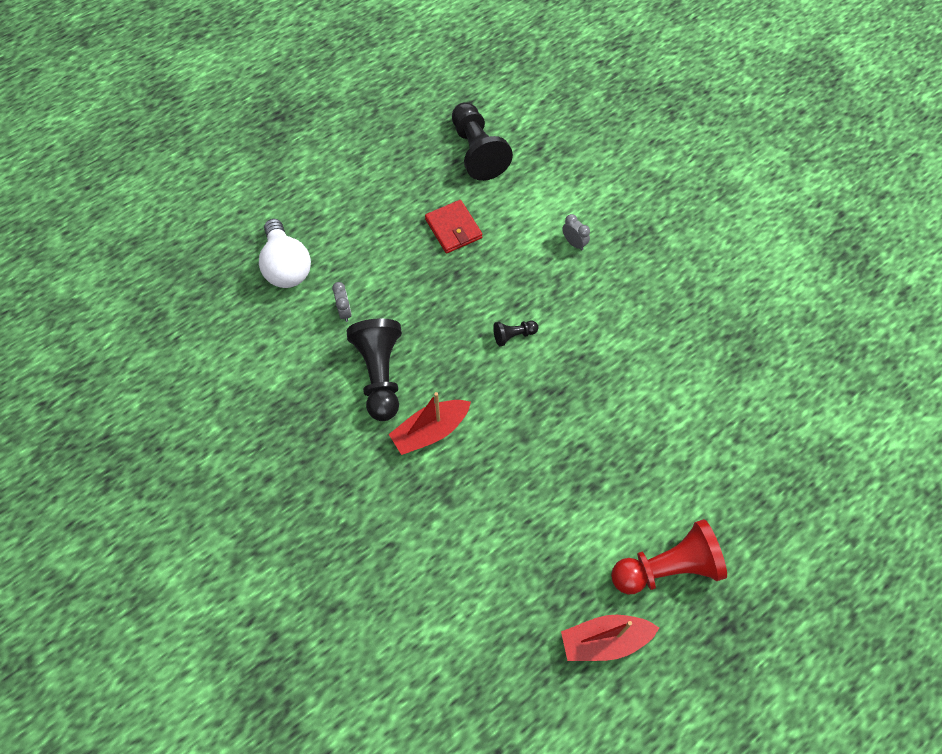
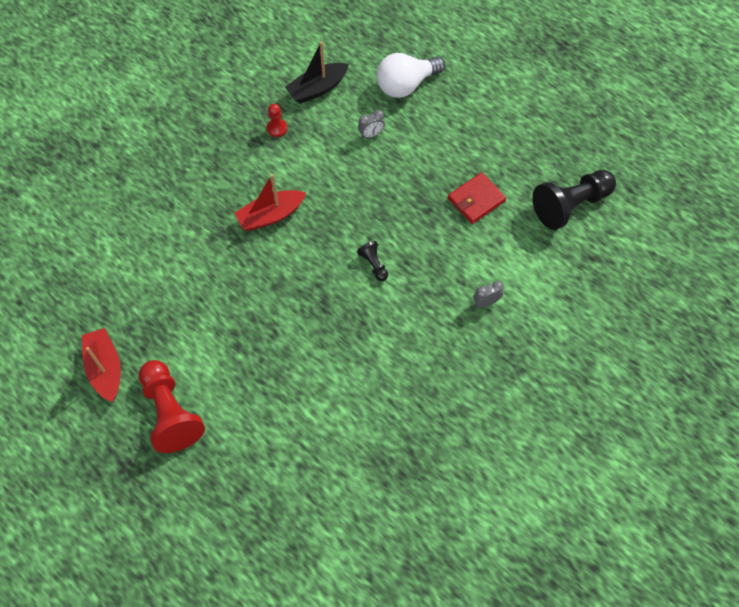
camera: 80 degrees right, 0 degrees up
black pawn [346,318,402,421] -> none
red boat [389,392,471,455] -> red boat turned 75 degrees counterclockwise [235,174,306,231]
grey clock [562,214,590,251] -> grey clock turned 150 degrees counterclockwise [473,281,503,307]
none -> red pawn [267,104,287,137]
none -> black boat [285,41,349,104]

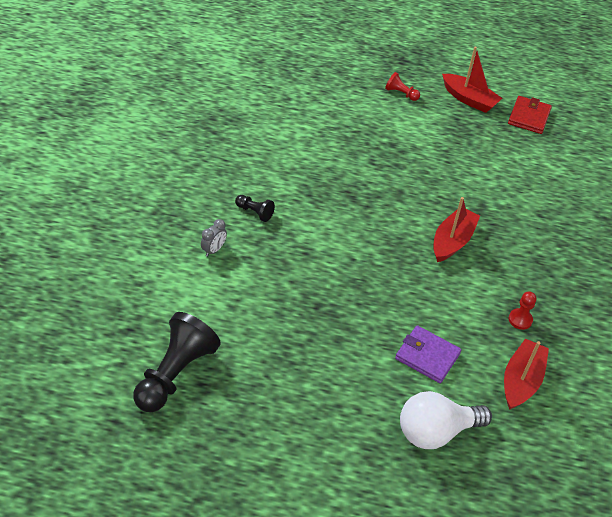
camera: 145 degrees right, 15 degrees down
red pawn [139,360,205,453] -> red pawn [385,72,420,101], size x0.46
black boat [285,41,349,104] -> red boat [504,339,549,410]
black pawn [357,241,388,281] -> black pawn moved to [235,195,275,222]
grey clock [358,110,385,138] -> purple wallet [395,325,461,383]
white light bulb [377,53,445,98] -> white light bulb turned 135 degrees counterclockwise [400,391,492,449]
red wallet [448,172,506,224] -> red wallet moved to [508,96,552,134]

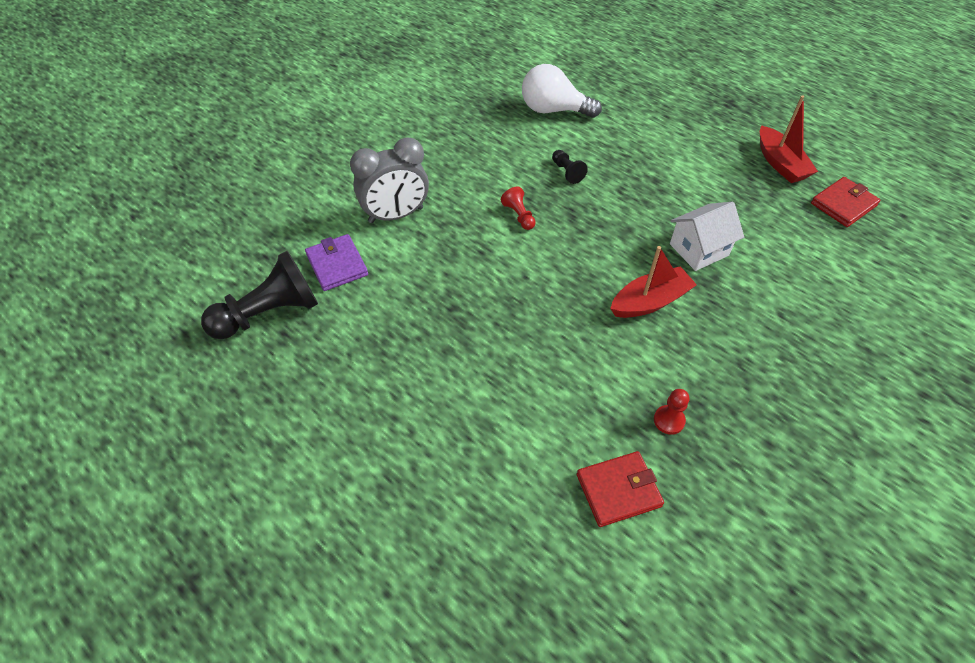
camera: 35 degrees right, 5 degrees up
grey clock [201,219,227,257] -> grey clock [350,137,429,223], size x2.23
black pawn [235,195,275,222] -> black pawn moved to [552,150,588,184]
red pawn [385,72,420,101] -> red pawn moved to [501,187,536,230]
purple wallet [395,325,461,383] -> purple wallet moved to [305,234,368,291]
white light bulb [400,391,492,449] -> white light bulb moved to [522,64,602,118]
red boat [504,339,549,410] -> red wallet [577,451,664,527]
none -> white house [670,202,744,271]

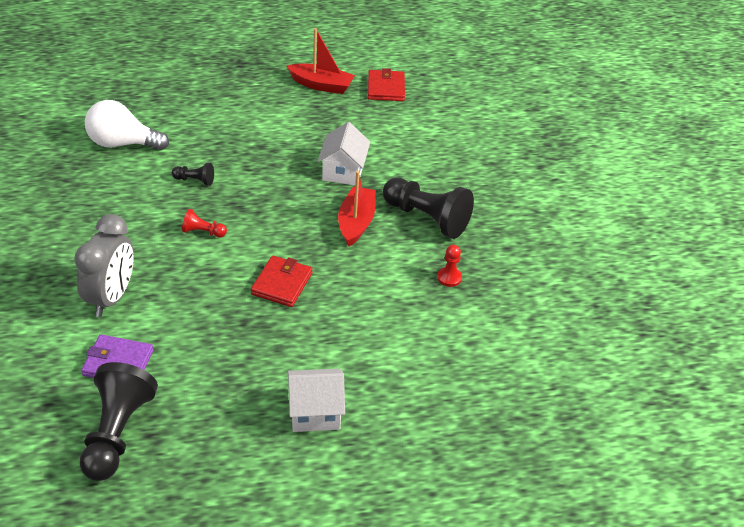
camera: 55 degrees left, 10 degrees down
white light bulb [522,64,602,118] -> white light bulb turned 45 degrees clockwise [85,100,169,150]
red wallet [577,451,664,527] -> red wallet moved to [251,256,312,307]
none -> white house [287,369,345,432]
none -> black pawn [383,178,474,239]

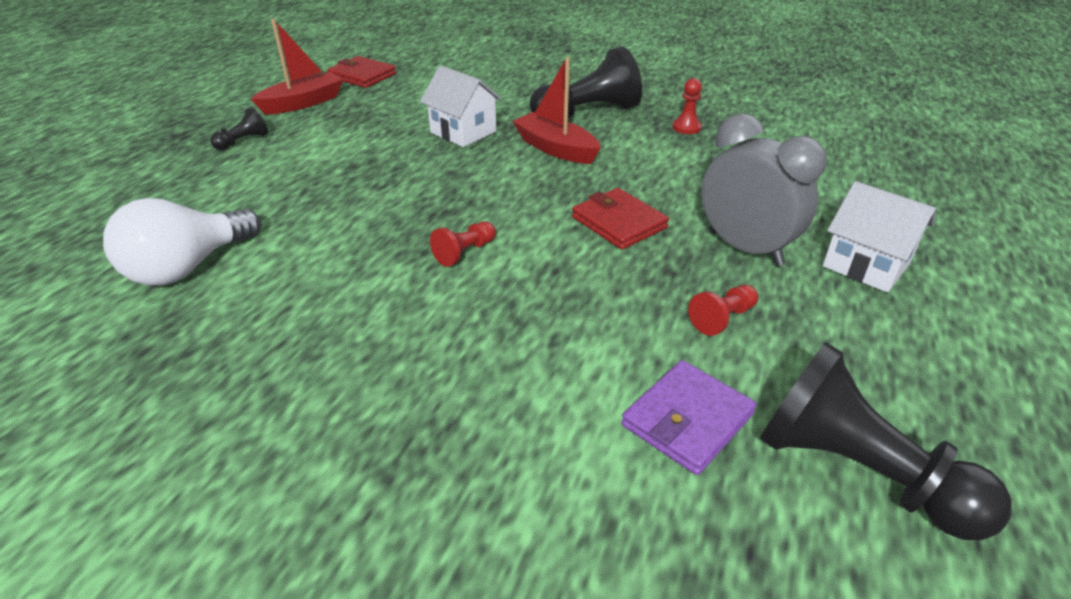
camera: 55 degrees left, 5 degrees down
grey clock [74,214,134,317] -> grey clock moved to [701,113,827,266]
black pawn [172,163,214,186] -> black pawn moved to [211,107,268,150]
white house [287,369,345,432] -> white house turned 75 degrees counterclockwise [823,181,936,293]
none -> red pawn [688,285,758,336]

